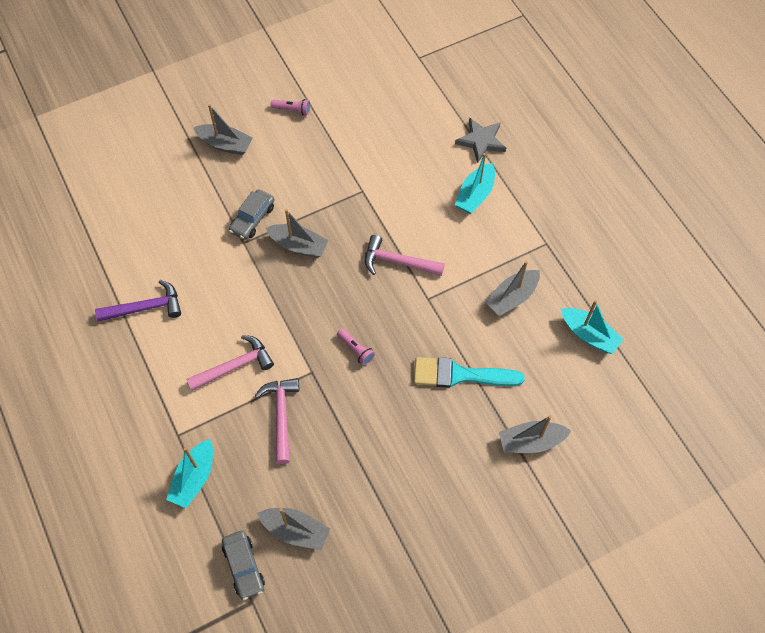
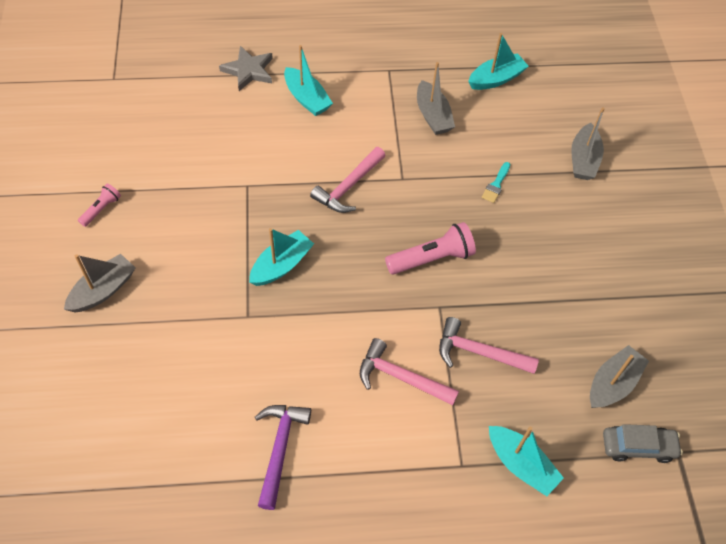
camera: 70 degrees left, 5 degrees down
pink hammer [186,335,274,391] -> pink hammer turned 60 degrees counterclockwise [360,338,459,406]
grey car [229,189,274,240] -> none
grey boat [266,209,329,258] -> turquoise boat [249,228,314,286]
pink flashlight [337,329,375,365] -> pink flashlight [385,222,476,275], size x1.79
turquoise brush [414,357,525,388] -> turquoise brush [482,162,510,203], size x0.48

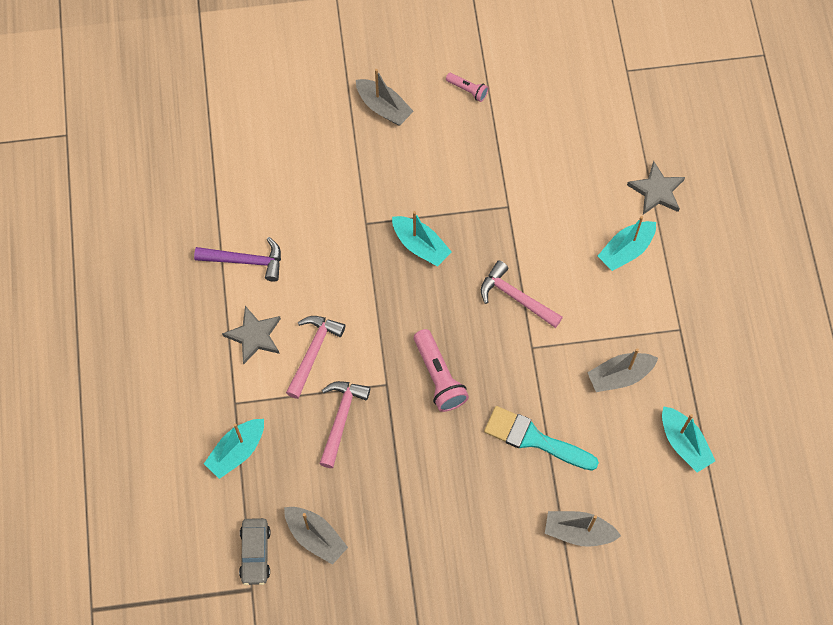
camera: 90 degrees right, 10 degrees up
turquoise brush [482,162,510,203] -> turquoise brush [484,406,599,471], size x2.10
none -> grey star [222,306,281,364]

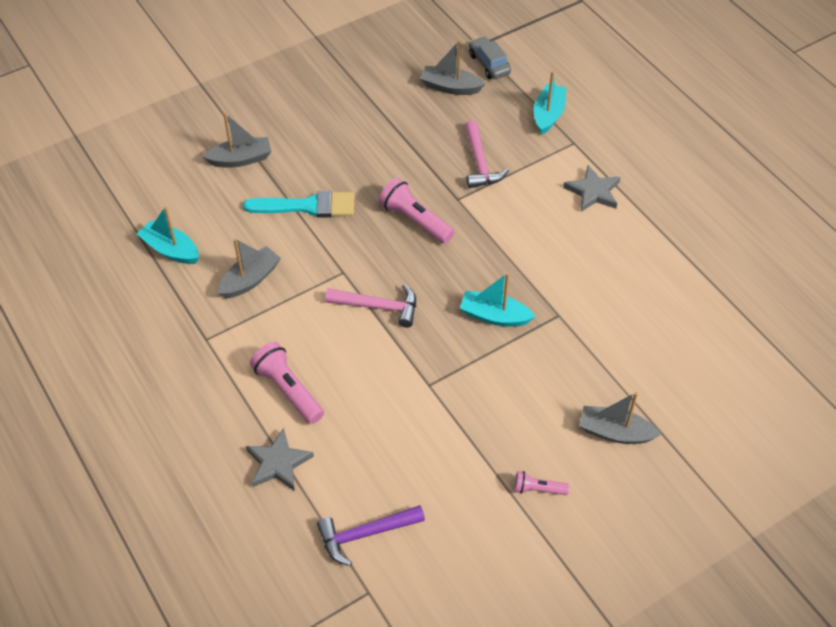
camera: 155 degrees right, 15 degrees down
purple hammer [194,237,281,282] -> purple hammer moved to [317,505,425,566]
pink hammer [286,316,345,399] -> none
turquoise boat [598,216,656,271] -> pink flashlight [250,342,324,424]

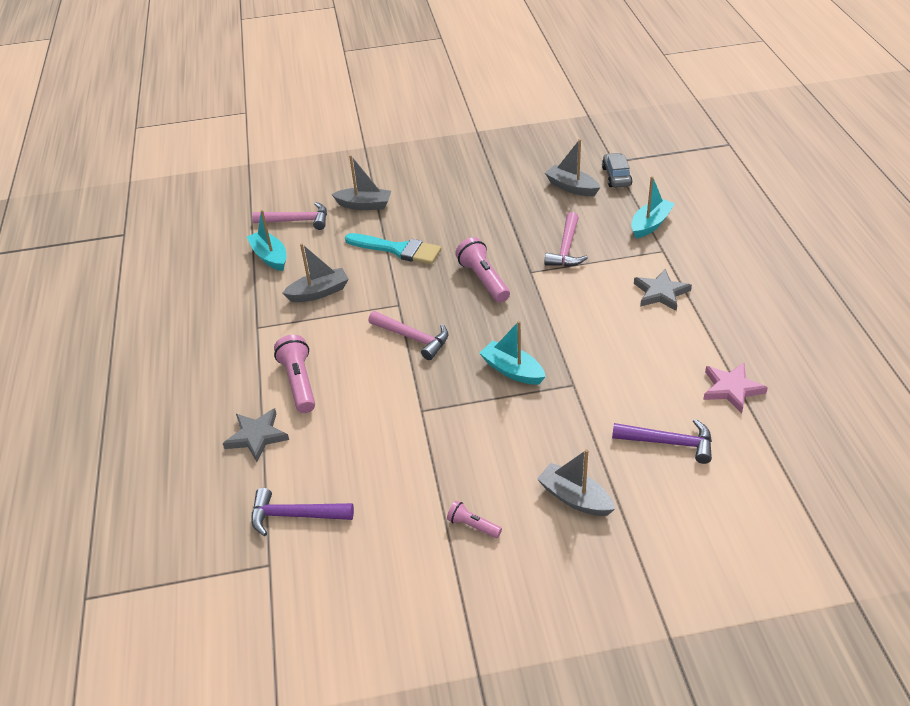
camera: 25 degrees right, 10 degrees down
none -> pink hammer [252,202,327,230]
none -> purple hammer [612,419,712,464]
none -> pink star [703,363,768,413]

